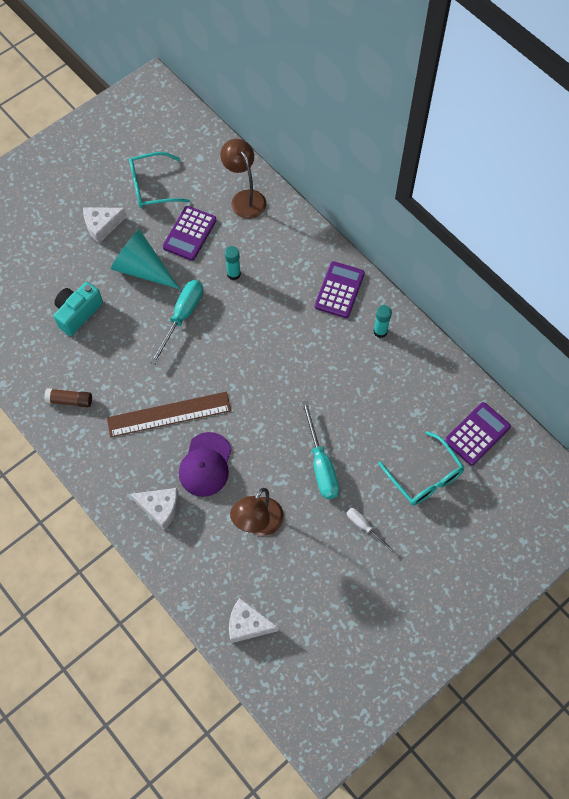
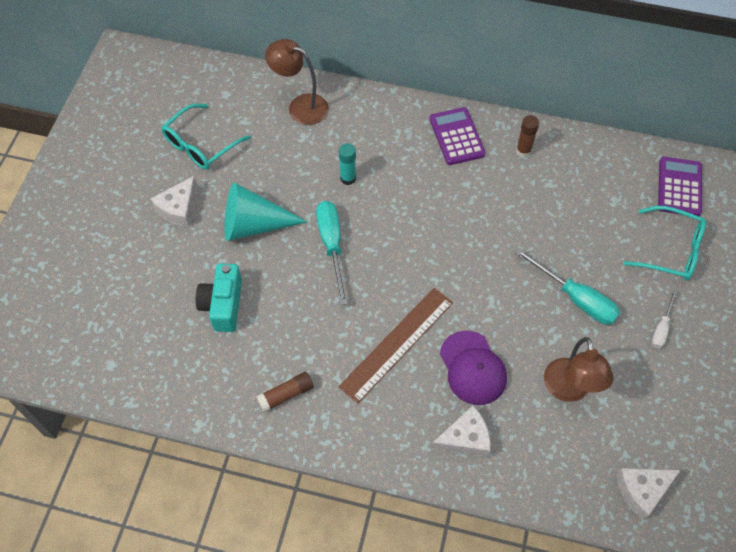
camera: 35 degrees left, 5 degrees down
purple calculator [163,206,217,261] -> none
white screwdriver [347,508,394,552] -> white screwdriver turned 75 degrees counterclockwise [652,290,677,348]
turquoise glue stick [374,305,392,338] -> brown glue stick [516,115,539,157]

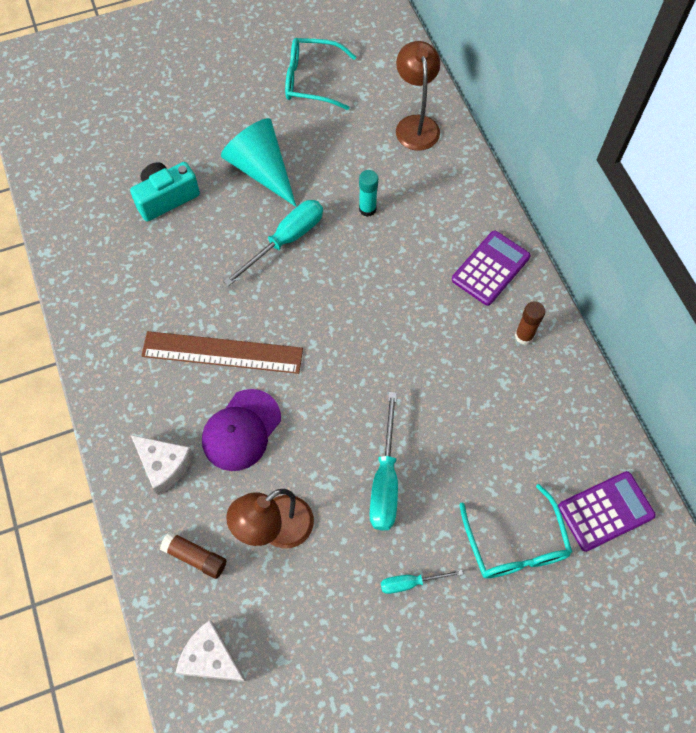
camera: 55 degrees right, 5 degrees up
white cheese [151,176,197,227] -> none
brown glue stick [256,372,314,412] -> brown glue stick moved to [160,531,226,579]
white screwdriver [652,290,677,348] -> turquoise screwdriver [381,570,463,594]

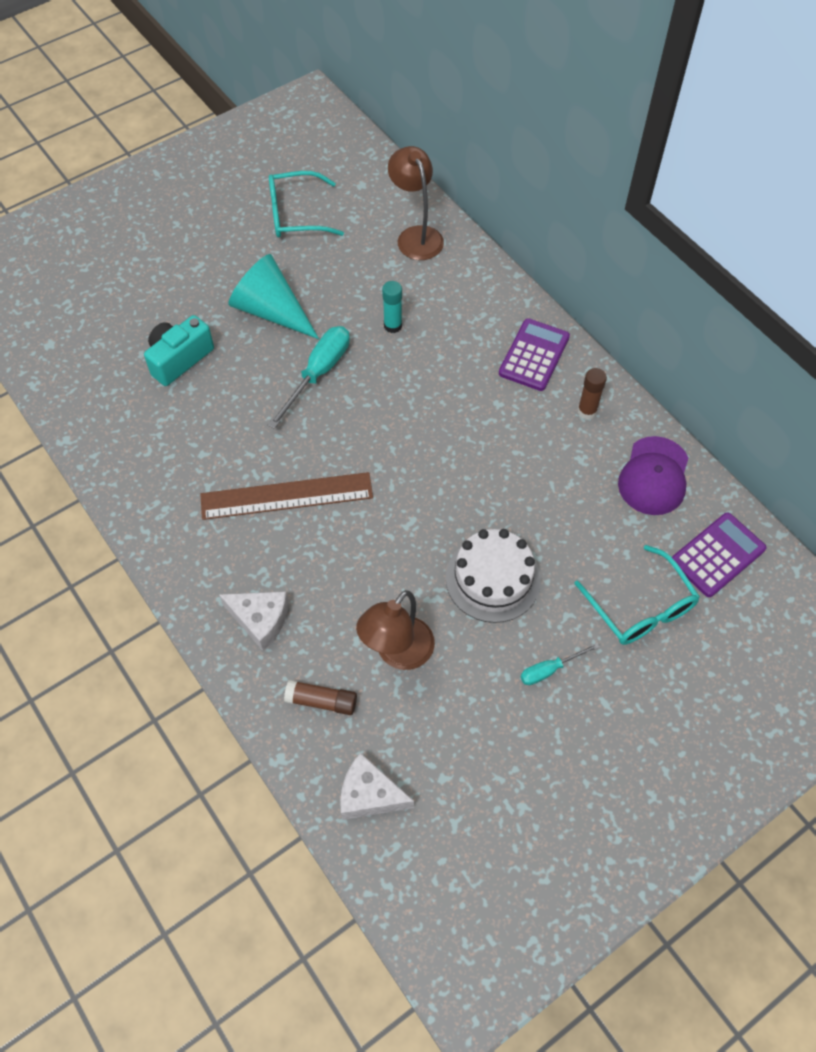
camera: 15 degrees left, 5 degrees down
purple cap [202,389,281,471] -> purple cap moved to [618,436,688,515]
turquoise screwdriver [370,392,398,530] -> white cake [446,529,541,623]

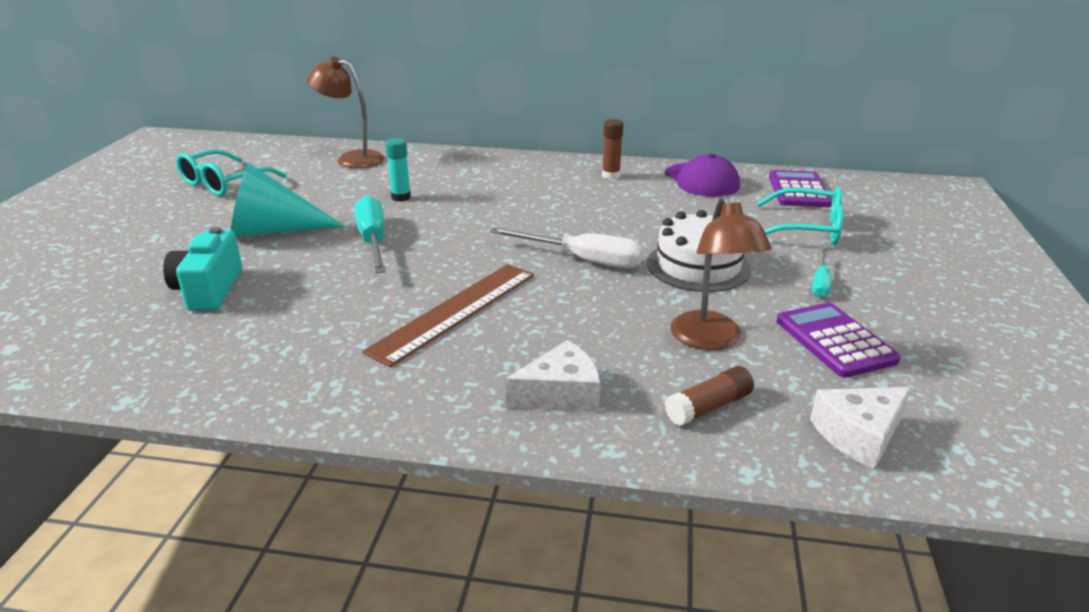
camera: 45 degrees left, 30 degrees down
purple calculator [499,318,570,391] -> purple calculator moved to [777,303,901,378]
none -> white screwdriver [490,227,643,268]

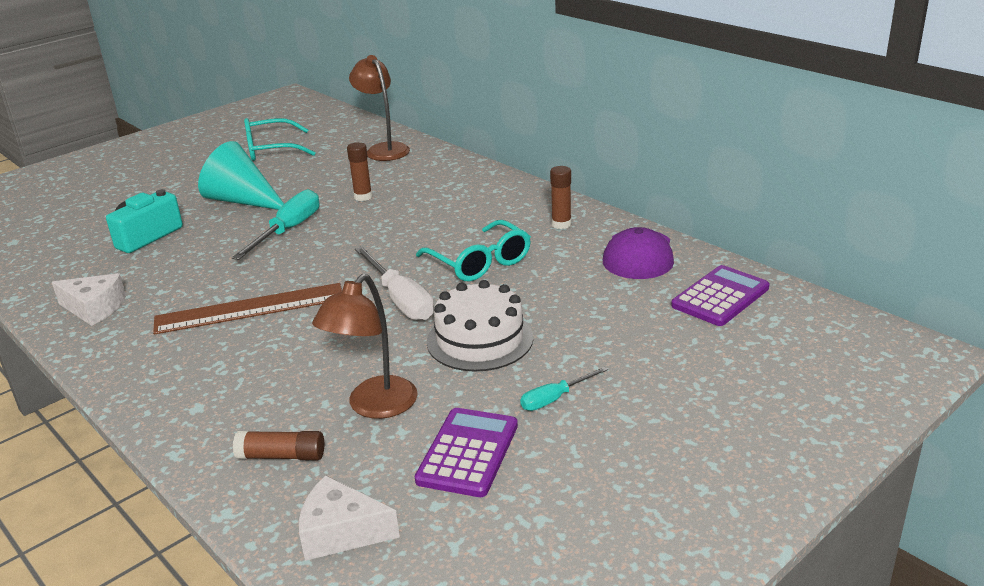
camera: 40 degrees right, 0 degrees up
turquoise glue stick [385,138,411,202] -> brown glue stick [347,142,372,201]
white cheese [506,340,600,412] -> white cheese moved to [52,273,126,326]
turquoise glasses [757,187,844,245] -> turquoise glasses moved to [416,220,531,281]

